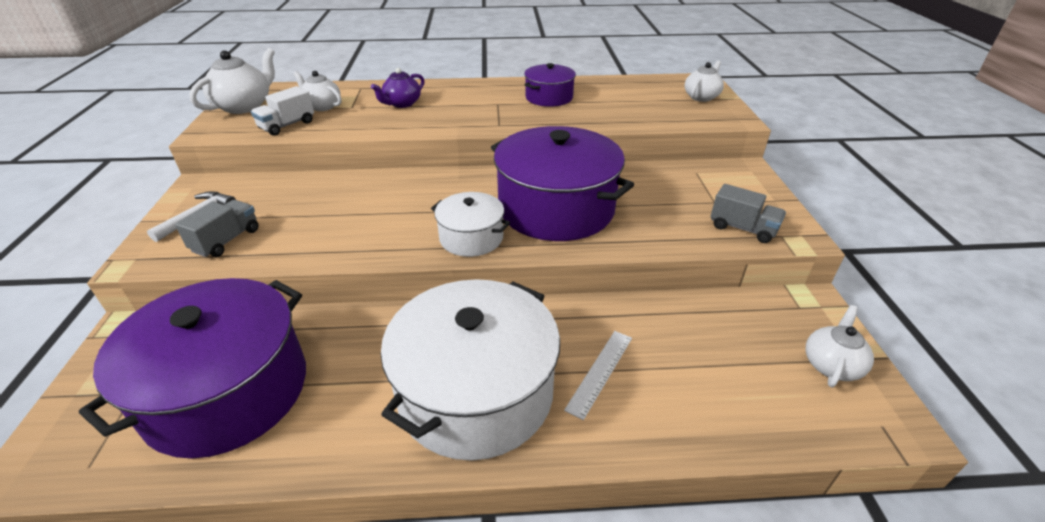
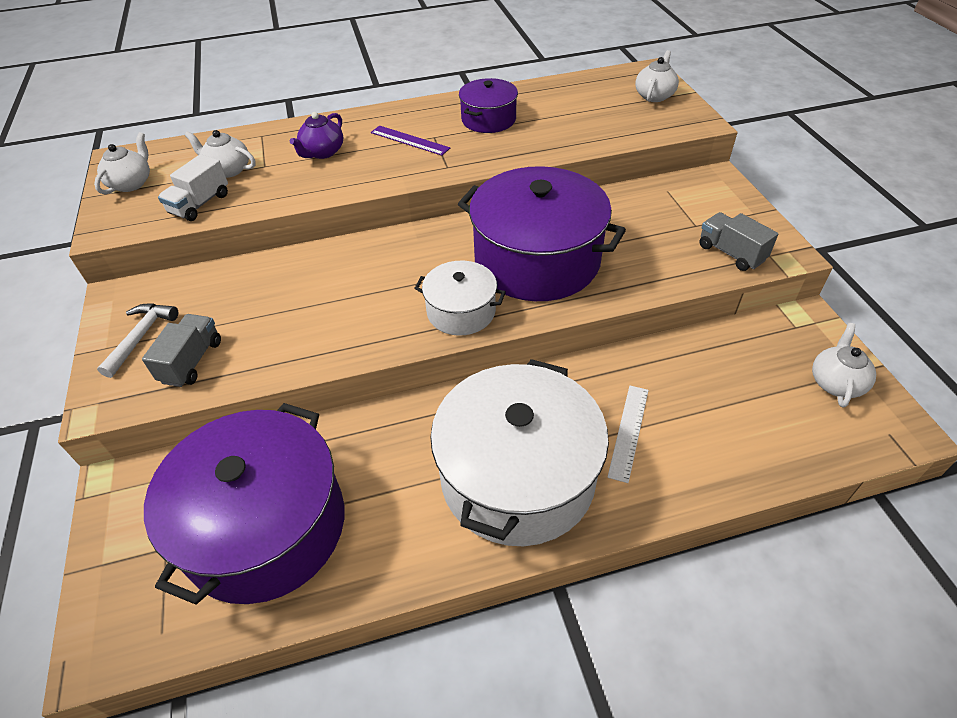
camera: 10 degrees left, 10 degrees up
white teapot [189,48,275,114] -> white teapot [94,132,150,195], size x0.65
grey truck [710,184,786,243] -> grey truck turned 150 degrees counterclockwise [699,212,778,271]
none -> purple ruler [371,125,450,156]

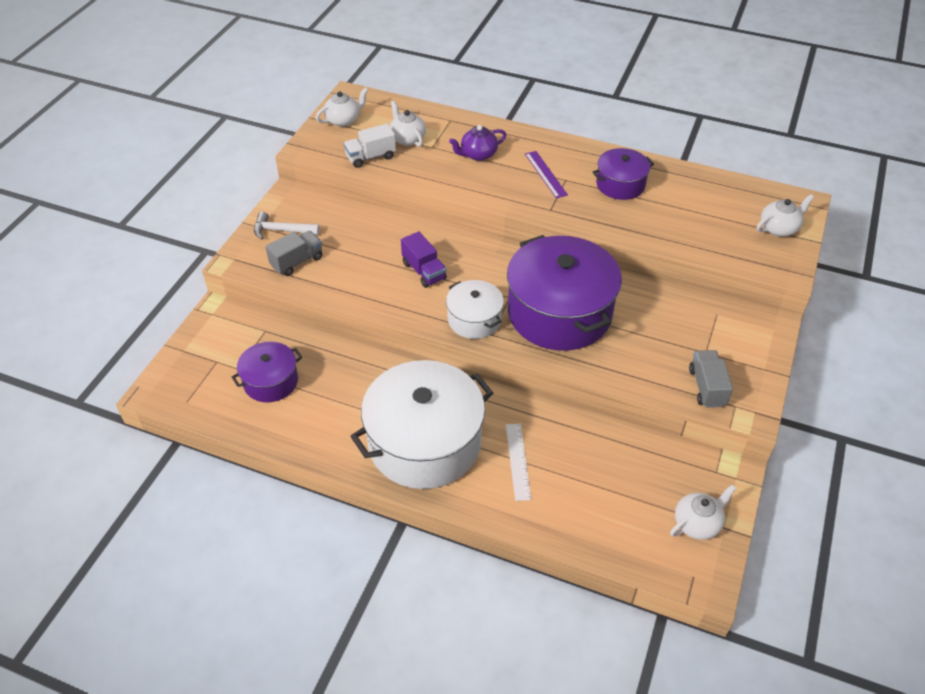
camera: 35 degrees right, 0 degrees up
white hammer [97,304,178,378] -> white hammer turned 135 degrees counterclockwise [254,212,320,240]
purple pot [144,403,344,605] -> purple pot [232,342,302,403], size x0.51
white ruler [607,386,649,483] -> white ruler turned 60 degrees counterclockwise [506,424,531,501]
none -> purple truck [401,231,447,288]

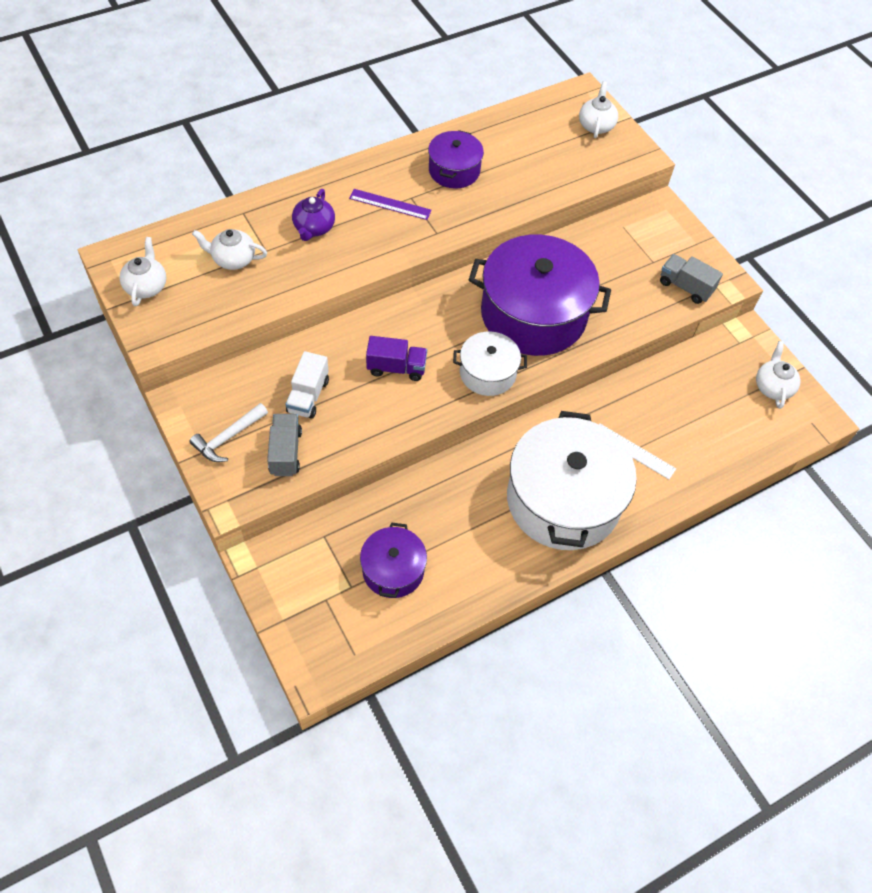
camera: 55 degrees left, 10 degrees up
white truck [343,124,396,168] -> white truck moved to [285,351,329,419]

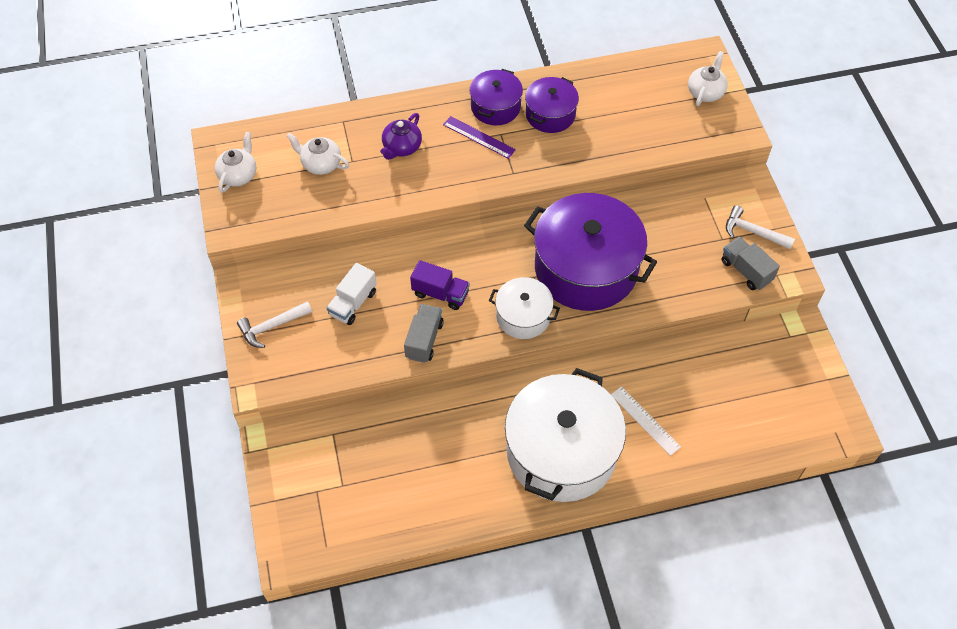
camera: 20 degrees right, 0 degrees up
grey truck [267,414,302,476] -> grey truck moved to [404,304,444,363]
purple pot [360,522,427,598] -> purple pot moved to [470,69,523,125]
white teapot [756,341,800,409] -> none
none -> white hammer [726,205,795,249]

